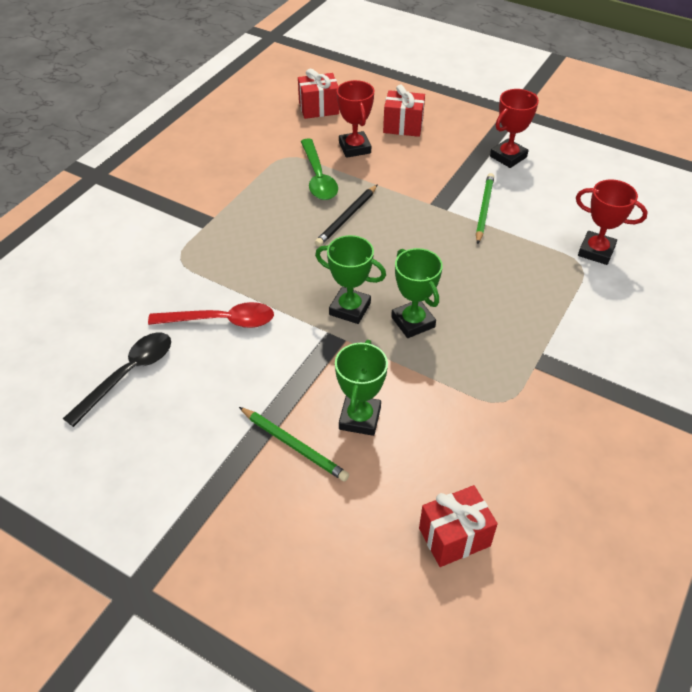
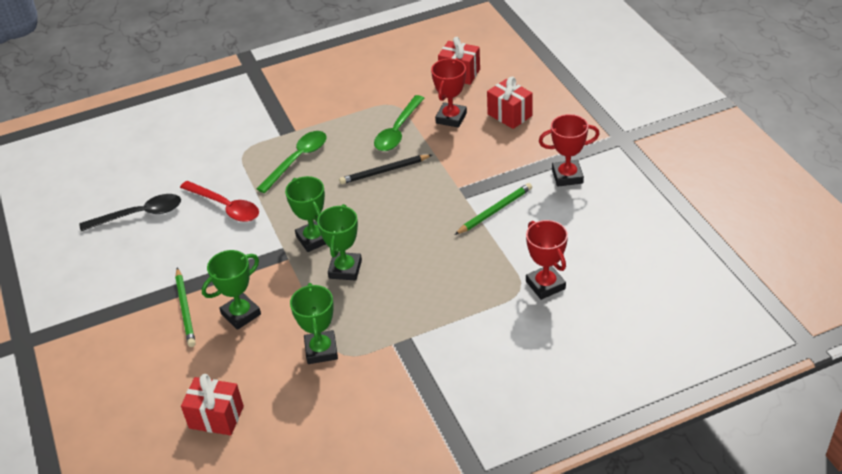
camera: 40 degrees right, 5 degrees down
none -> green spoon [256,131,327,193]
none -> green trophy [290,283,338,364]

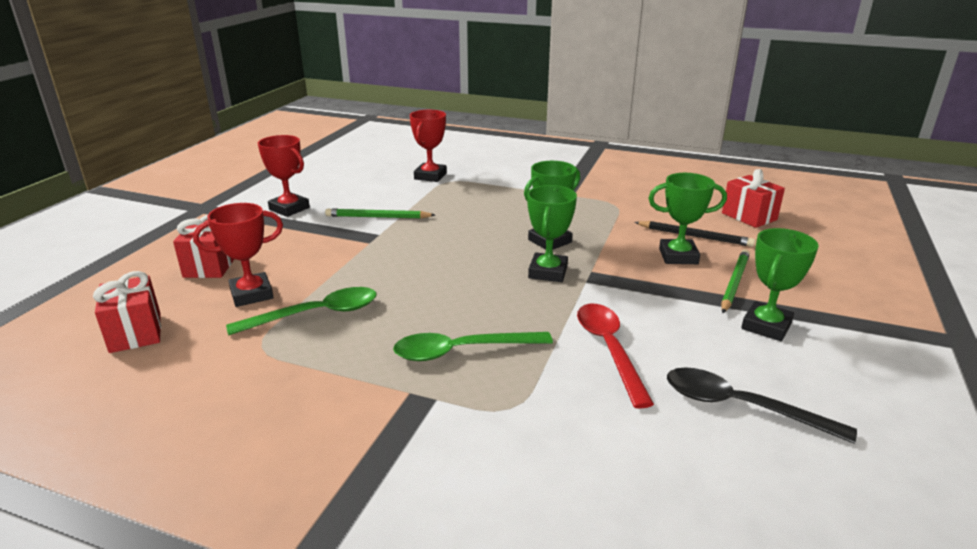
camera: 140 degrees left, 15 degrees down
green trophy [290,283,338,364] -> green trophy moved to [741,228,819,341]
black pencil [339,155,432,184] -> black pencil moved to [634,221,755,247]

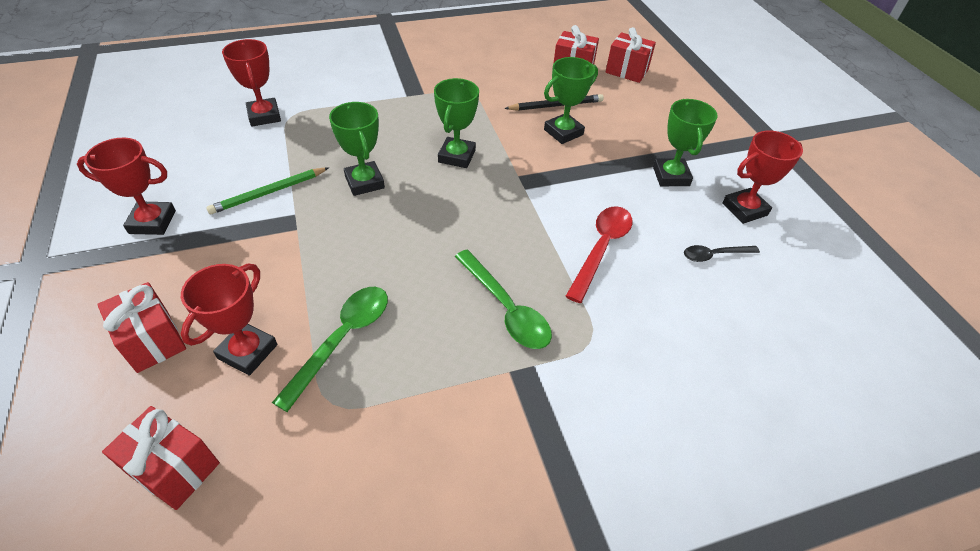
camera: 40 degrees left, 20 degrees up
green spoon [393,332,553,361] -> green spoon turned 75 degrees counterclockwise [455,250,552,349]
green trophy [527,185,577,282] -> green trophy moved to [329,102,385,196]
red spoon [577,304,654,409] -> red spoon turned 75 degrees clockwise [566,206,633,303]
black spoon [667,367,857,444] -> black spoon [684,245,760,262], size x0.60
green pencil [721,250,750,313] -> none
none -> red gift [606,27,656,83]
none -> red trophy [722,130,803,224]

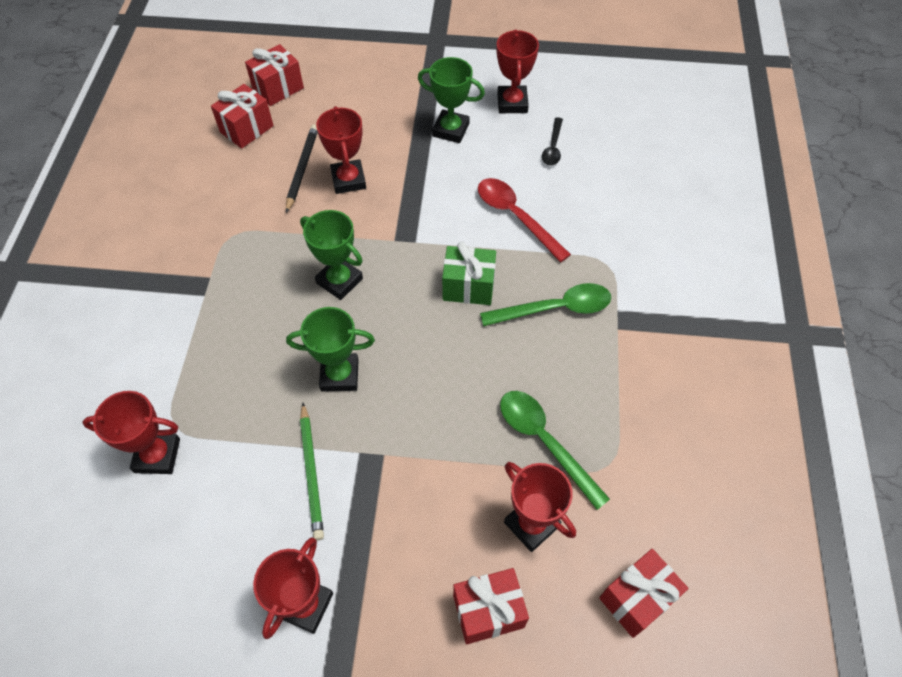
camera: 65 degrees left, 10 degrees up
green trophy [544,57,598,144] -> red trophy [316,106,366,194]
none -> green gift [442,241,496,305]

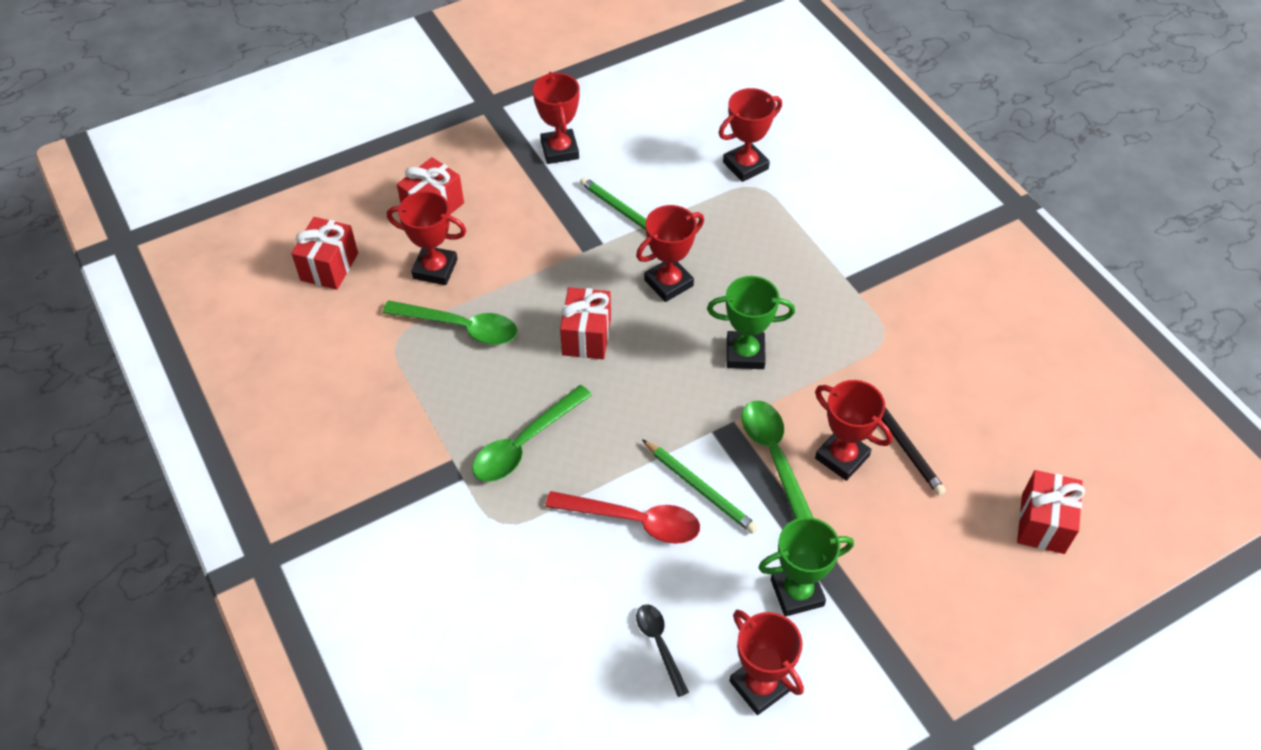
camera: 145 degrees right, 5 degrees down
red gift [211,84,274,149] -> red gift moved to [560,287,611,359]
green trophy [286,307,375,392] -> red trophy [636,205,704,302]
green gift [442,241,496,305] -> none
none -> green pencil [642,439,758,534]
none -> green spoon [742,401,813,519]

